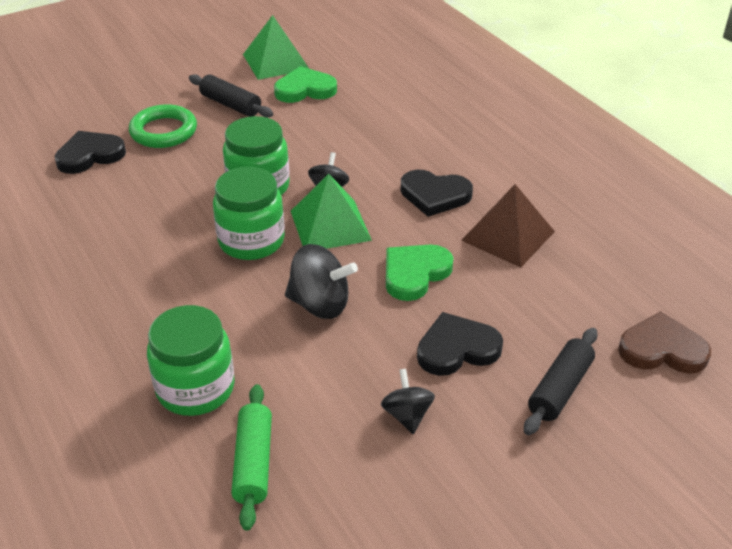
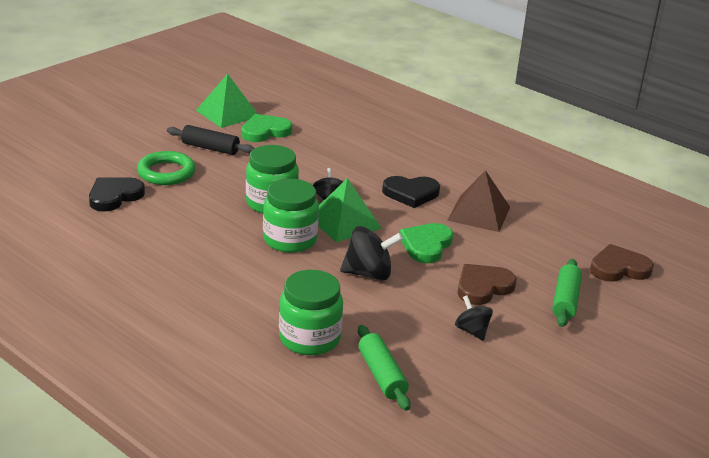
camera: 20 degrees left, 10 degrees down
black heart [417,312,503,376] -> brown heart [458,264,517,305]
black rolling pin [524,328,598,435] -> green rolling pin [552,259,582,327]

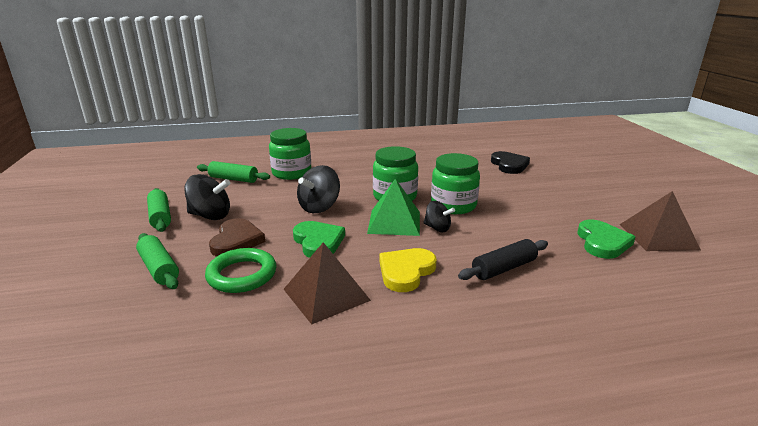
camera: 130 degrees right, 5 degrees down
green ring [137,151,196,185] -> green ring moved to [205,248,277,293]
black rolling pin [167,125,255,155] -> black rolling pin moved to [458,239,548,280]
green pyramid [196,74,257,128] -> brown pyramid [620,191,701,251]
black heart [382,176,440,208] -> yellow heart [379,248,437,292]
black spinning top [455,295,493,341] -> black spinning top [184,174,230,220], size x1.60
brown heart [590,244,654,282] -> none
none -> green rolling pin [147,188,171,232]

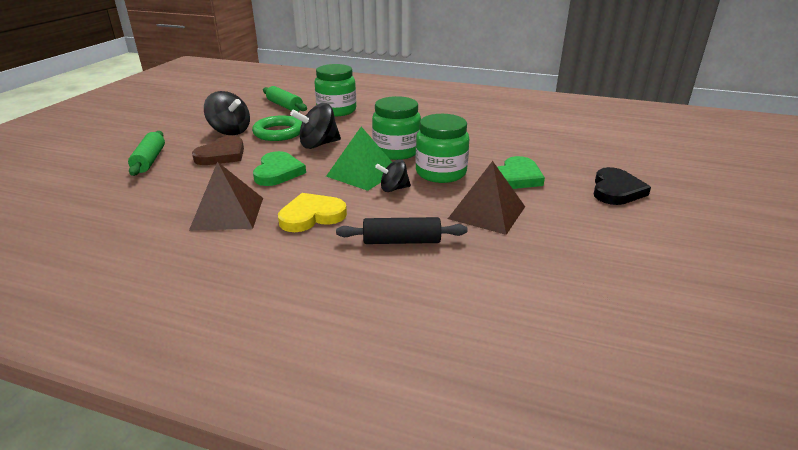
camera: 30 degrees right, 5 degrees up
green rolling pin [147,188,171,232] -> none
green ring [205,248,277,293] -> green ring moved to [252,115,302,141]
black spinning top [423,201,455,232] -> black spinning top turned 105 degrees clockwise [375,159,411,192]
black heart [491,151,530,174] -> black heart moved to [593,167,651,205]
green heart [578,220,635,259] -> green heart moved to [497,156,545,189]
brown pyramid [620,191,701,251] -> brown pyramid moved to [448,161,525,235]

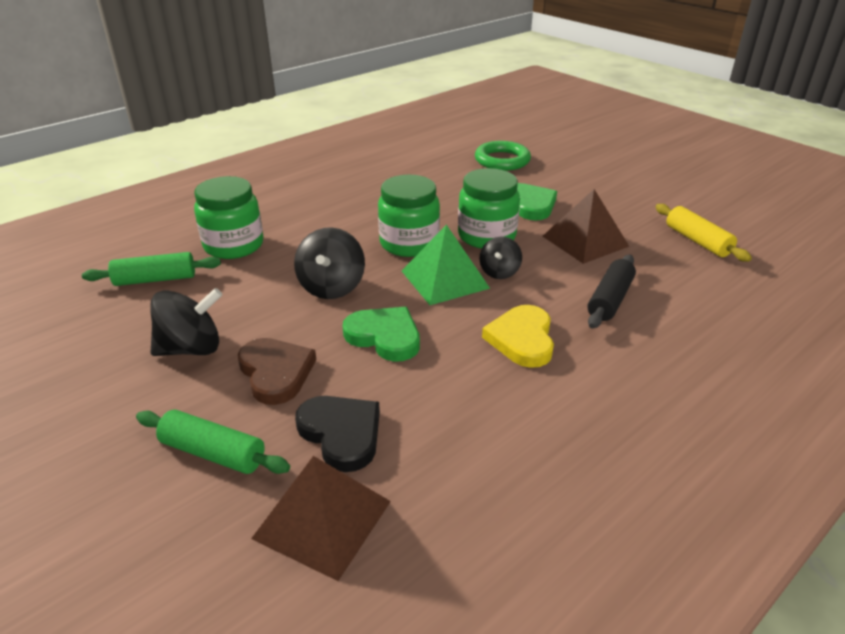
camera: 60 degrees left, 5 degrees up
brown pyramid [189,162,263,231] -> brown pyramid moved to [251,456,391,581]
green ring [252,115,302,141] -> green ring moved to [475,141,531,171]
black heart [593,167,651,205] -> black heart moved to [295,396,380,472]
none -> yellow rolling pin [656,204,752,262]

